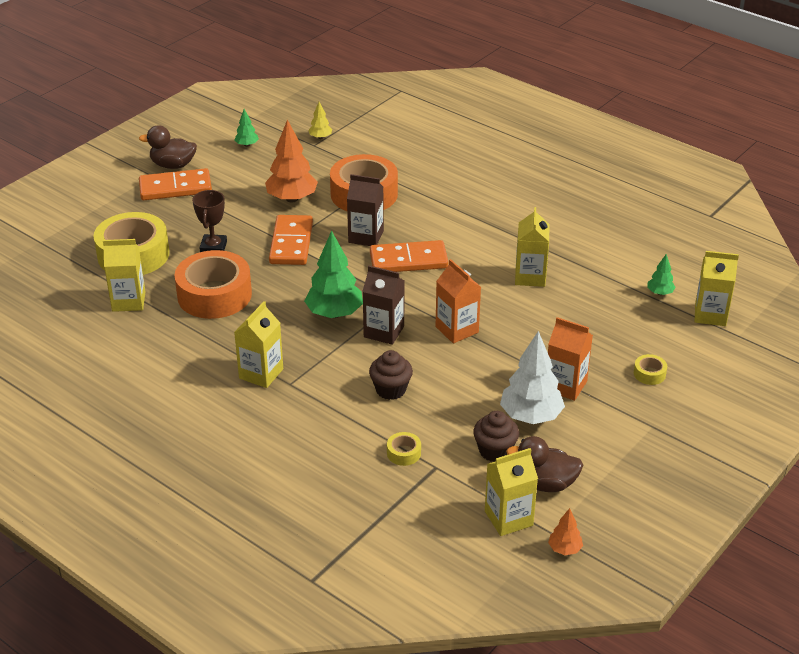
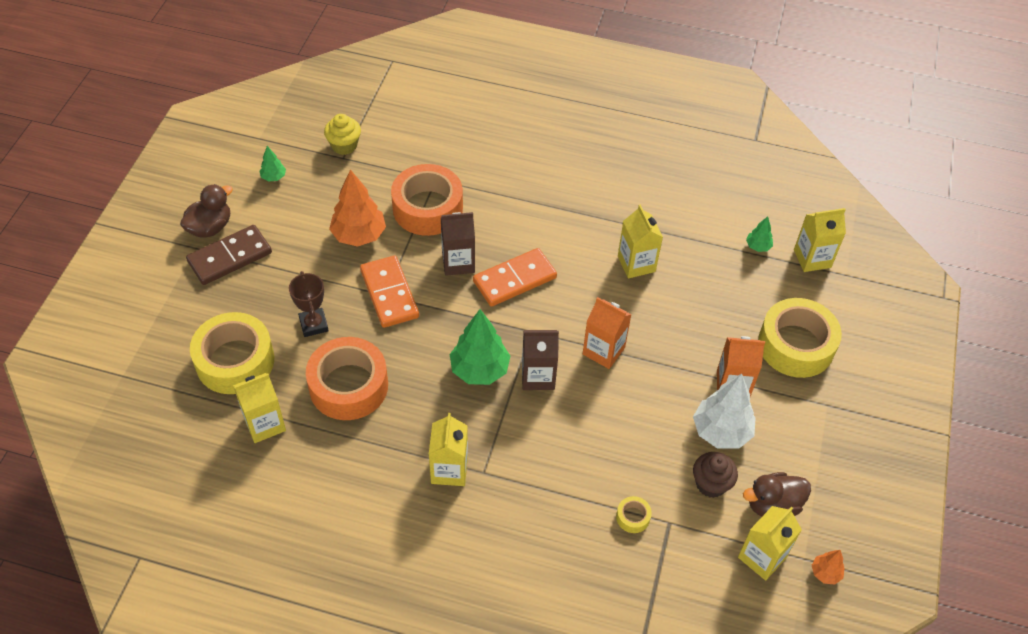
camera: 25 degrees left, 15 degrees up
brown duck [139,125,197,169] -> brown duck turned 150 degrees clockwise [180,184,233,238]
orange domino [139,168,212,200] -> brown domino [186,225,272,285]
yellow tree [308,102,332,139] -> yellow cupcake [324,114,361,155]
brown cupcake [369,350,413,400] -> none
yellow tape [634,354,667,385] -> yellow tape [758,298,842,378], size x2.48

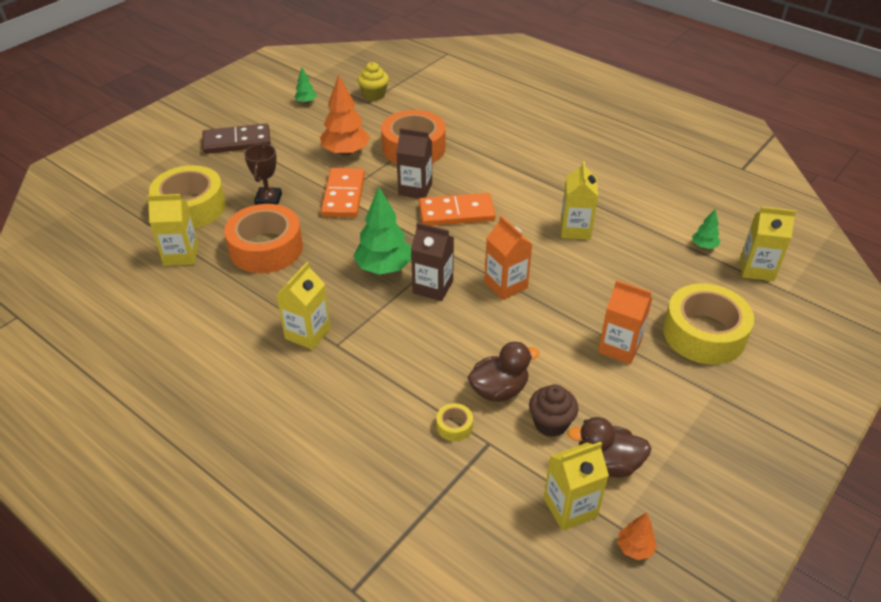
camera: 25 degrees right, 10 degrees down
brown duck [180,184,233,238] -> brown duck moved to [468,342,540,402]
white tree [693,374,756,449] -> none

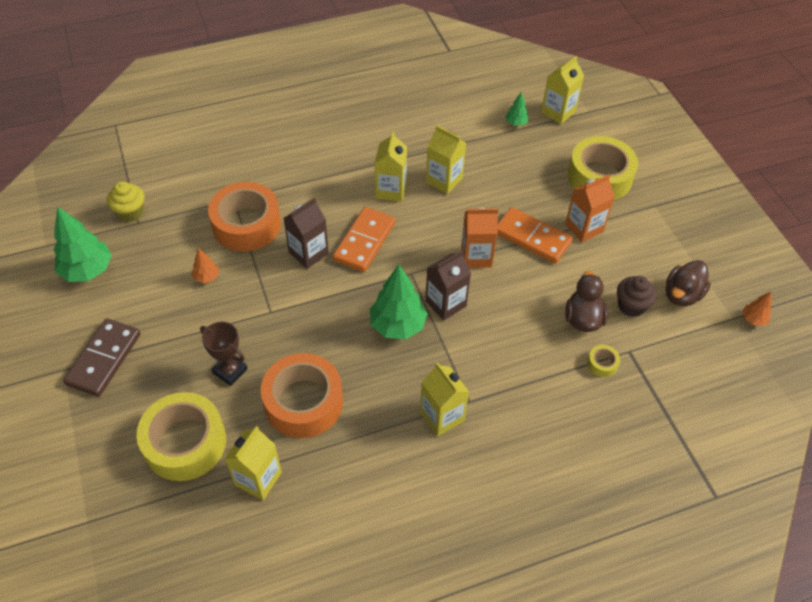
camera: 60 degrees left, 10 degrees up
green tree [294,68,317,104] -> green tree [54,206,112,282], size x2.05
orange tree [320,74,370,156] -> orange tree [192,248,219,283], size x0.49
orange domino [321,168,365,217] -> orange domino moved to [497,207,573,264]
yellow carton [544,442,609,531] -> yellow carton moved to [375,131,407,202]

